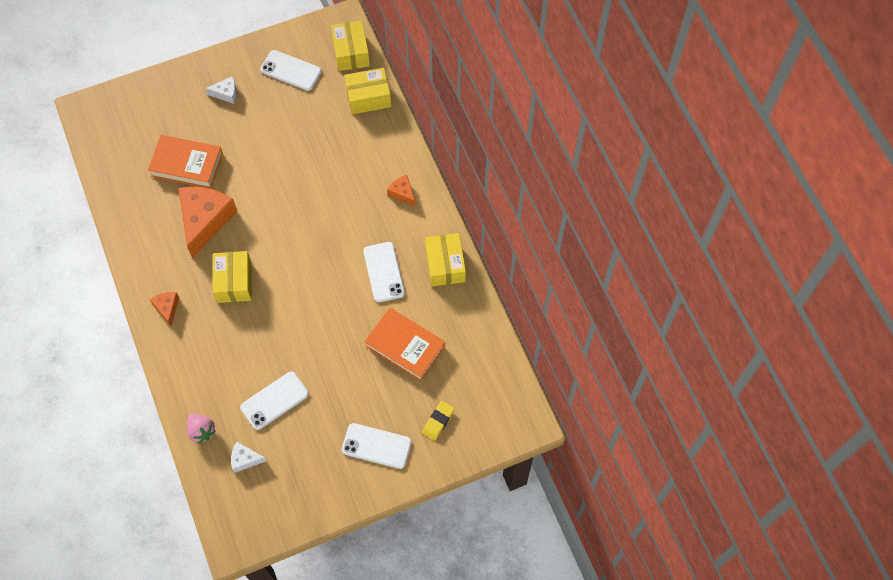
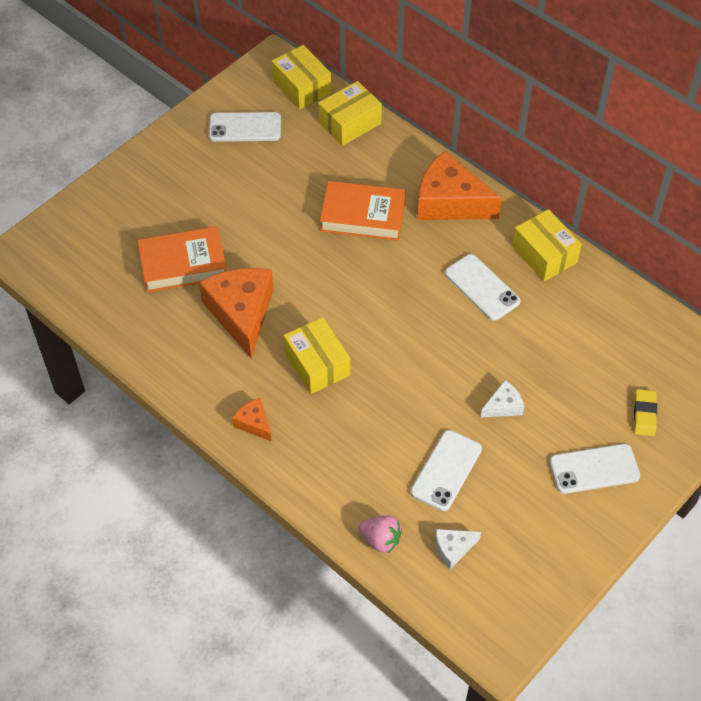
camera: 25 degrees left, 10 degrees down
white cheese [205,76,237,104] -> white cheese moved to [481,380,524,418]
orange book [364,308,445,382] -> orange book moved to [320,181,406,241]
orange cheese [387,175,415,206] -> orange cheese [417,151,502,220], size x2.13

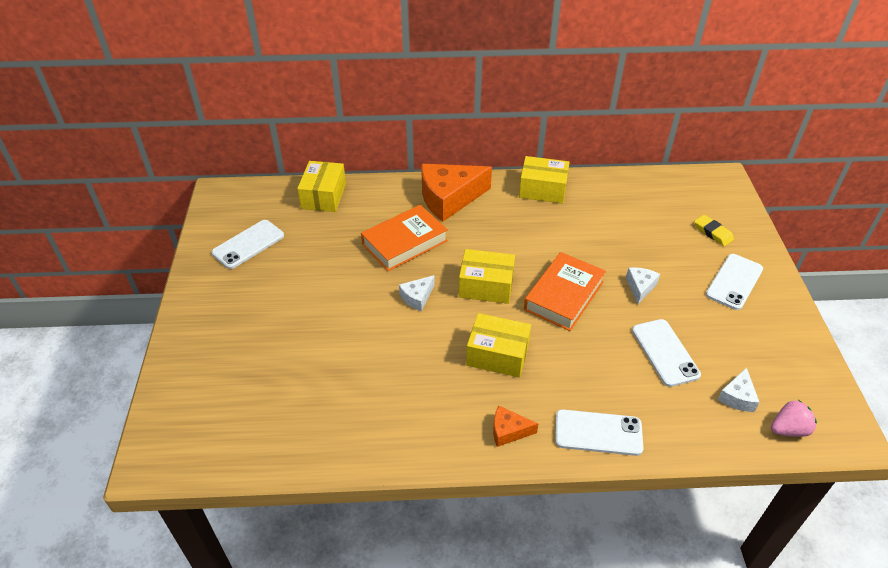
camera: 45 degrees left, 10 degrees down
orange book [137,226,226,292] -> orange book moved to [524,252,606,331]
orange cheese [199,268,274,358] -> none
yellow box [271,45,331,109] -> yellow box moved to [459,249,515,304]
pink strawberry [359,515,402,553] -> pink strawberry moved to [771,400,817,437]
white phone [445,254,521,321] -> white phone moved to [555,409,643,456]
none -> white cheese [399,275,435,311]

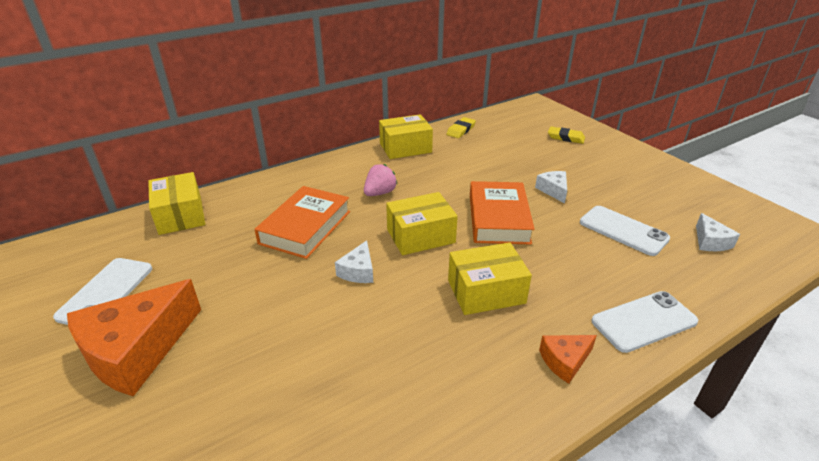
camera: 30 degrees left, 10 degrees down
orange cheese [422,164,492,222] -> orange cheese moved to [67,279,201,396]
white phone [706,254,763,310] -> none
pink strawberry [771,400,817,437] -> pink strawberry moved to [364,164,397,196]
none -> yellow eraser [446,117,476,138]

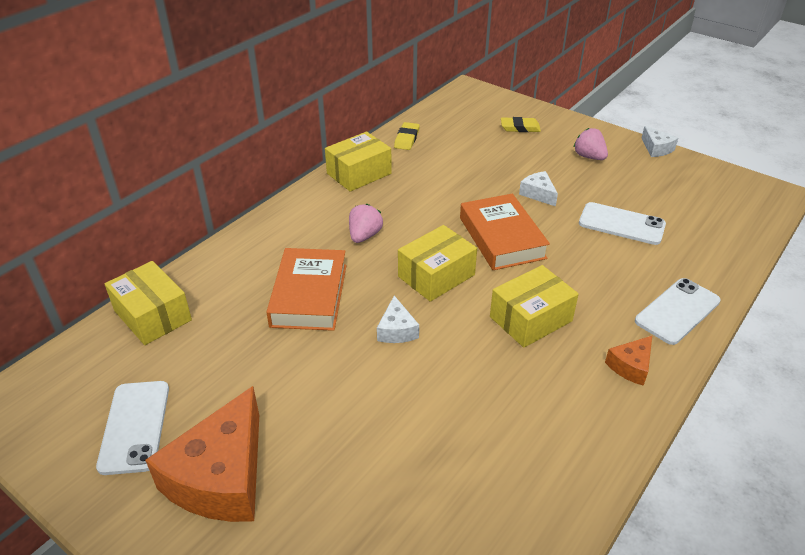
camera: 20 degrees left, 5 degrees up
white cheese [696,213,740,251] -> white cheese moved to [642,126,679,157]
none -> pink strawberry [574,128,608,160]

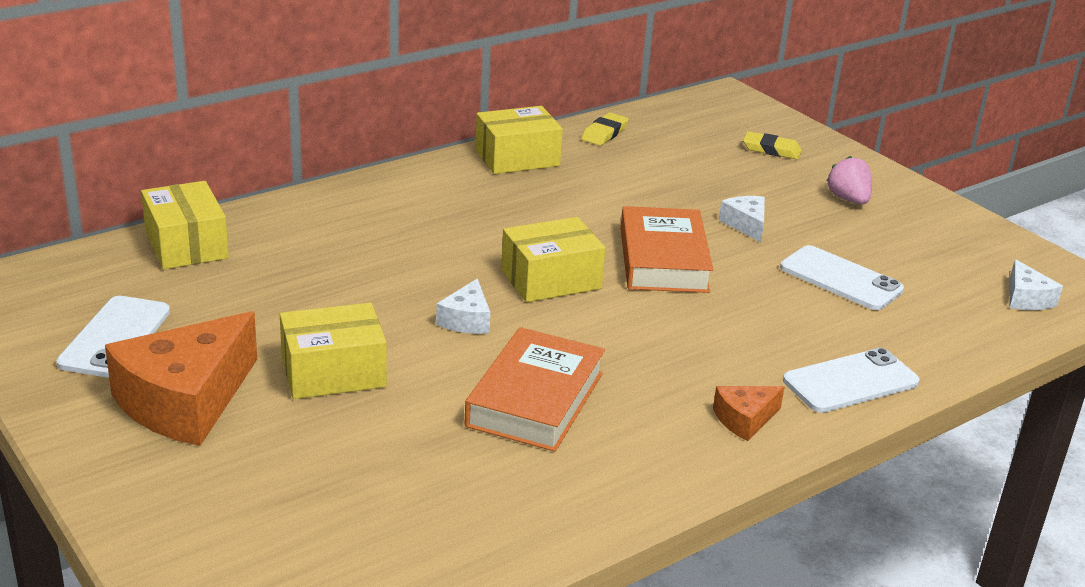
camera: 15 degrees right, 10 degrees down
orange book [266,248,346,331] -> orange book moved to [465,327,605,452]
pink strawberry [349,204,383,243] -> none
yellow box [490,265,579,348] -> yellow box moved to [280,303,387,399]
white cheese [642,126,679,157] -> white cheese moved to [1009,259,1063,310]

